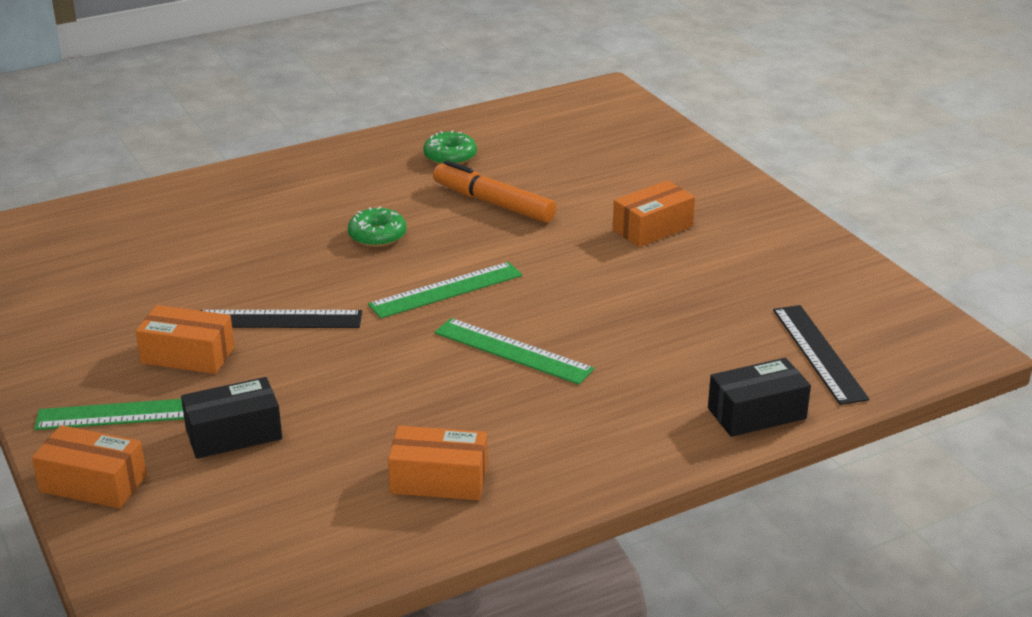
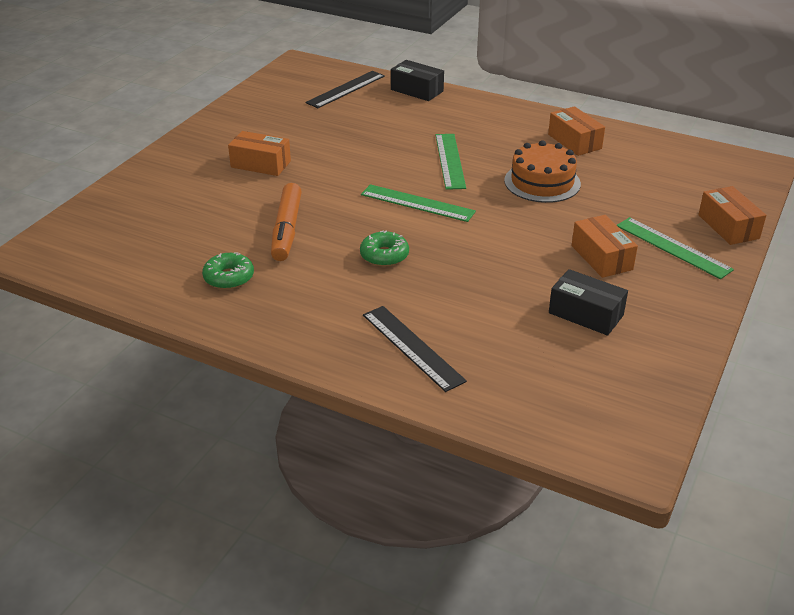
camera: 125 degrees left, 5 degrees up
black box [181,377,282,459] -> black box moved to [549,269,628,336]
black ruler [199,310,362,328] -> black ruler moved to [363,306,467,392]
none -> orange cake [504,140,581,203]

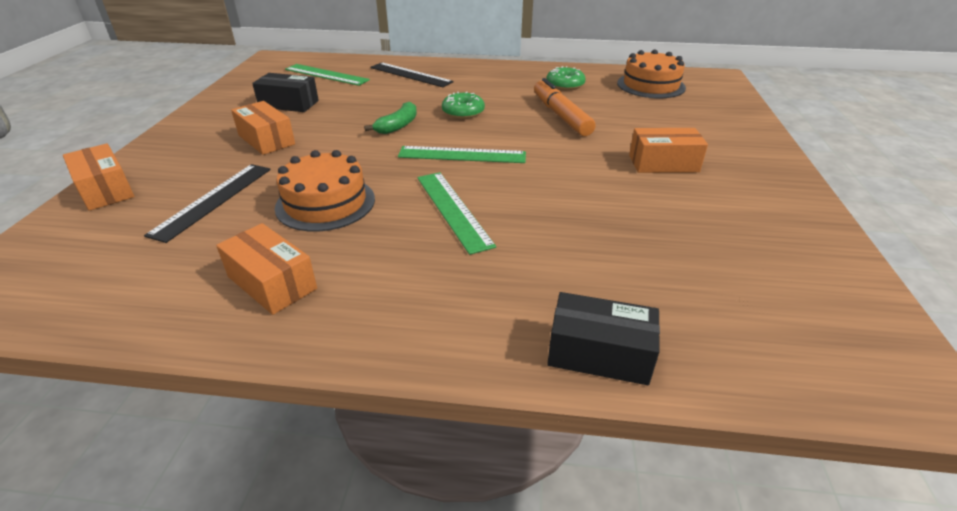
camera: 160 degrees right, 0 degrees up
black ruler [305,71,385,108] -> black ruler moved to [144,164,271,243]
green ruler [617,217,734,279] -> green ruler moved to [285,64,370,86]
none -> green banana [364,102,417,134]
none -> orange cake [617,49,686,98]

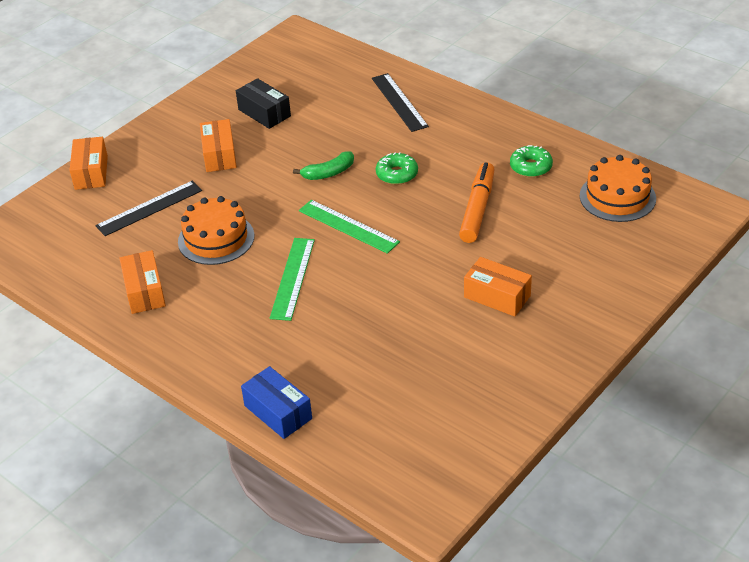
camera: 35 degrees right, 5 degrees up
green ruler [285,64,370,86] -> none
black box [547,292,660,385] -> blue box [241,366,312,439]

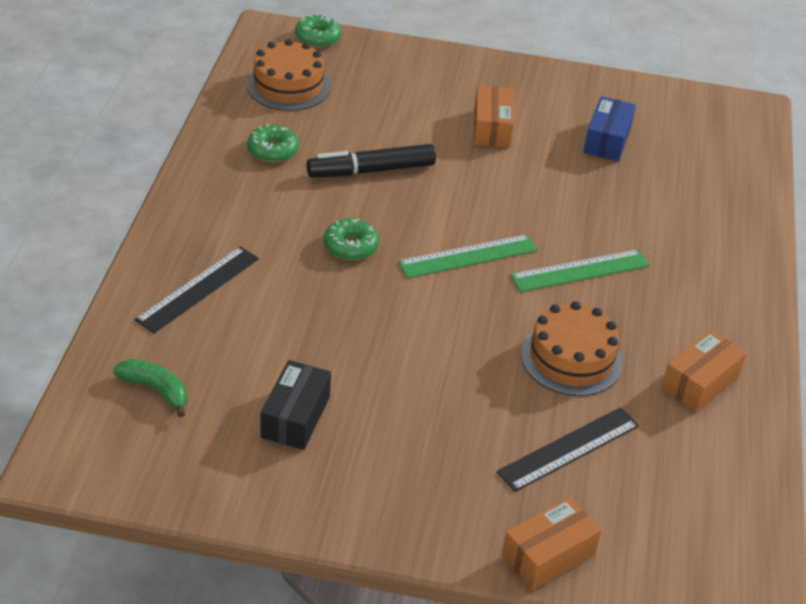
camera: 125 degrees left, 0 degrees up
black ruler [96,181,202,236] -> black ruler turned 60 degrees counterclockwise [496,407,639,492]
orange box [200,119,237,172] -> none
blue box [241,366,312,439] -> blue box moved to [583,96,636,161]
green banana [293,151,354,180] -> green banana moved to [113,359,187,417]
green ruler [299,200,400,254] -> green ruler turned 60 degrees clockwise [398,234,538,278]
orange marker [459,162,495,243] -> black marker [306,144,436,177]
none -> green donut [295,13,342,48]

